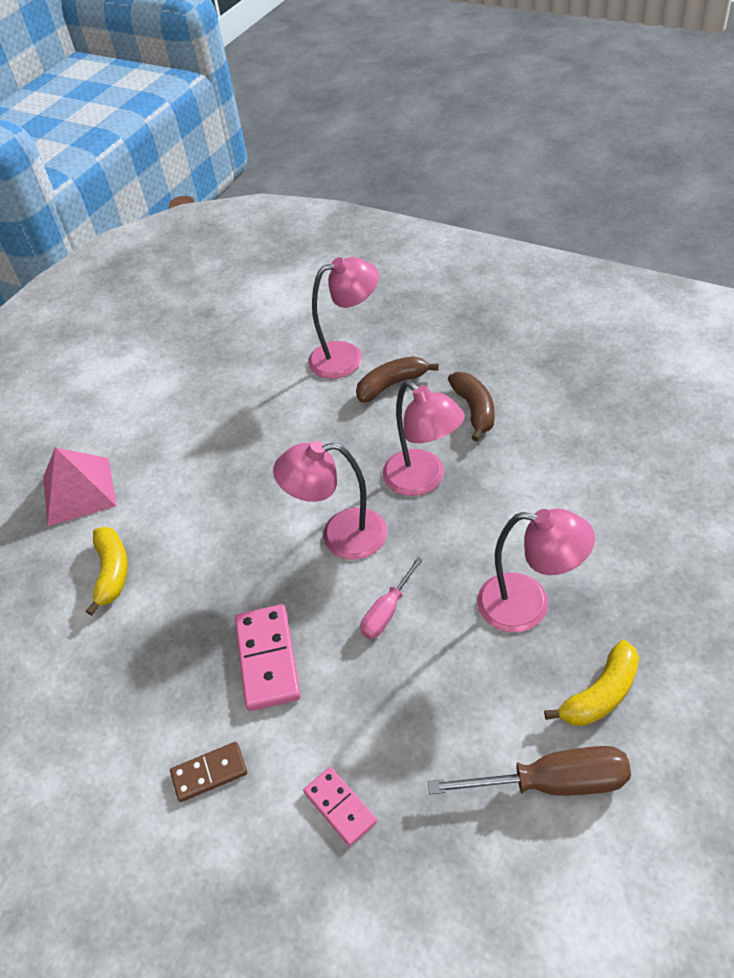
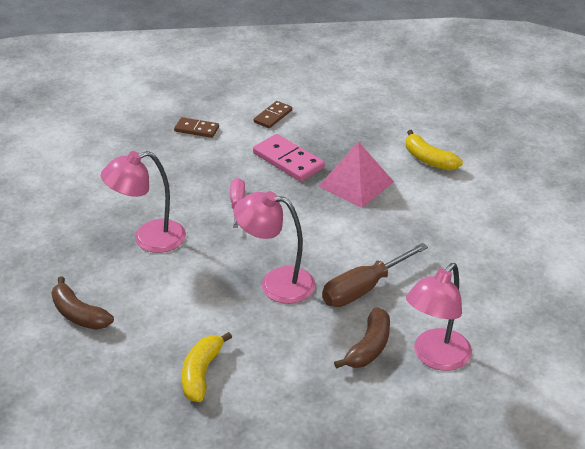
camera: 140 degrees right, 10 degrees down
pink pyramid [43,447,116,526] -> pink pyramid moved to [318,141,394,208]
pink lamp [273,441,387,560] -> none
pink domino [303,767,377,846] -> brown domino [174,117,219,138]
brown screwdriver [428,746,631,796] -> brown screwdriver moved to [322,243,428,307]
brown banana [448,372,495,441] -> brown banana moved to [51,276,114,330]
yellow banana [544,640,639,726] -> yellow banana moved to [182,332,232,402]

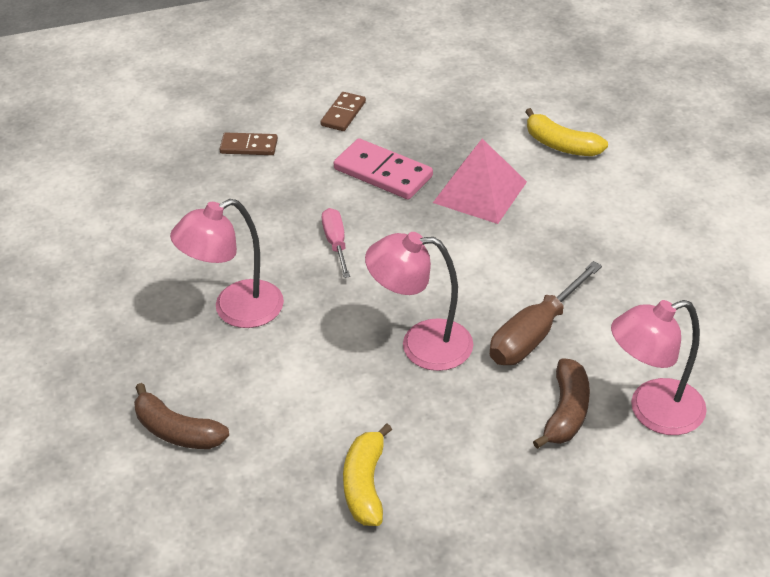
camera: 10 degrees left, 5 degrees up
pink lamp [406,263,472,371] -> pink lamp turned 45 degrees clockwise [611,300,707,435]

